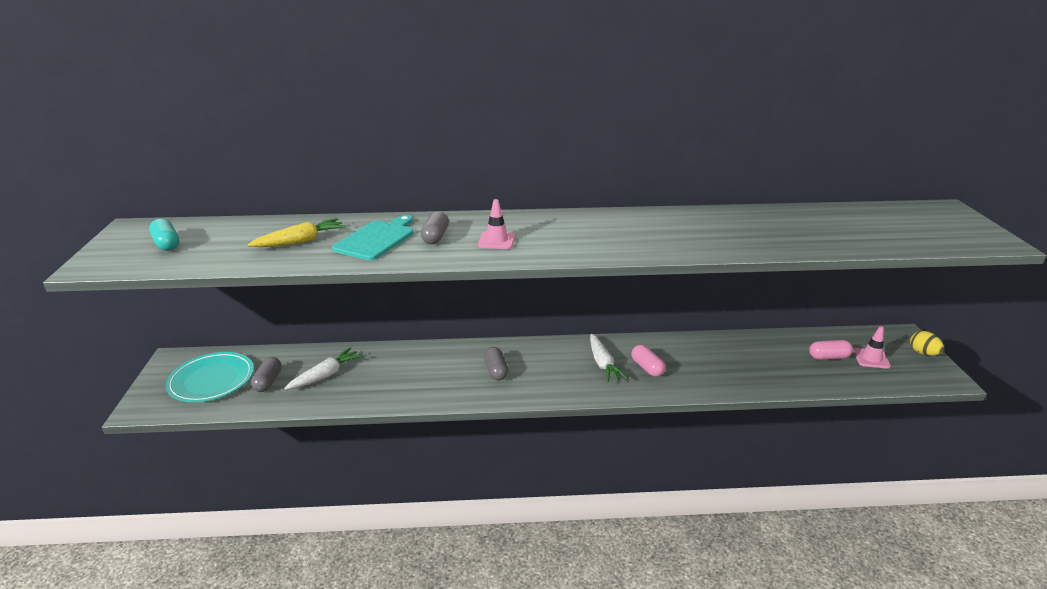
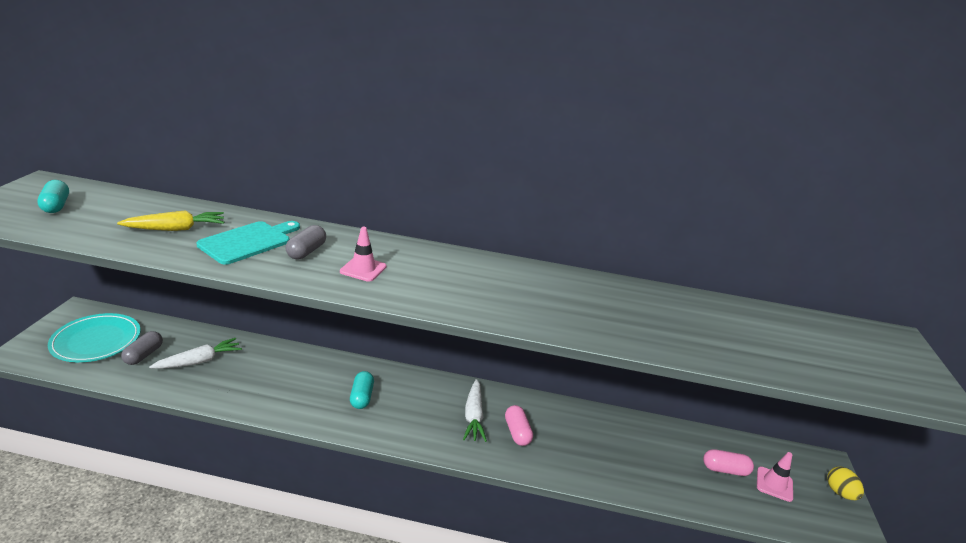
camera: 10 degrees right, 0 degrees up
grey capsule [484,347,508,380] -> turquoise capsule [350,371,374,409]

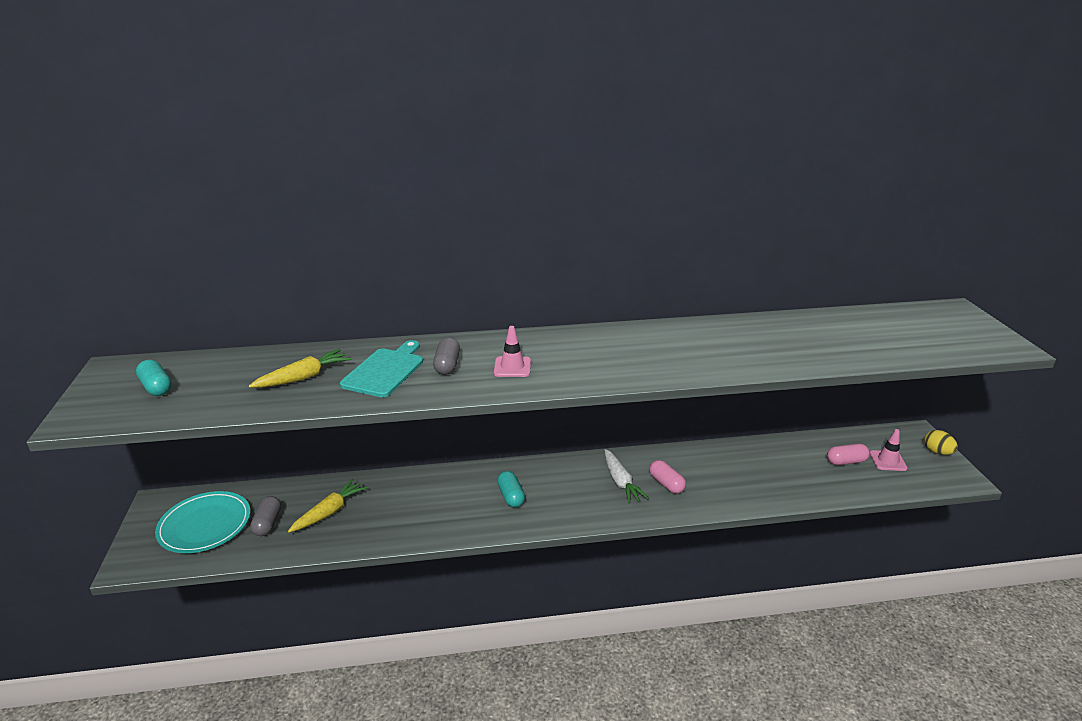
camera: 15 degrees left, 0 degrees up
white carrot [149,338,242,369] -> yellow carrot [288,479,368,532]

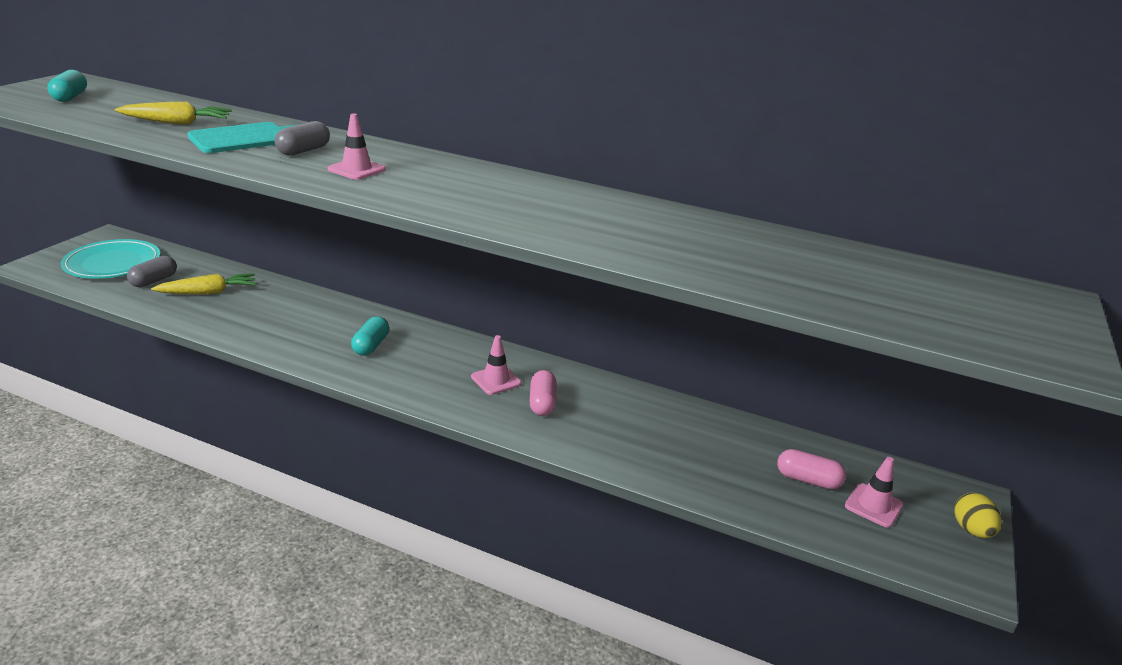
camera: 30 degrees right, 0 degrees up
white carrot [605,449,649,504] -> pink traffic cone [471,335,522,395]

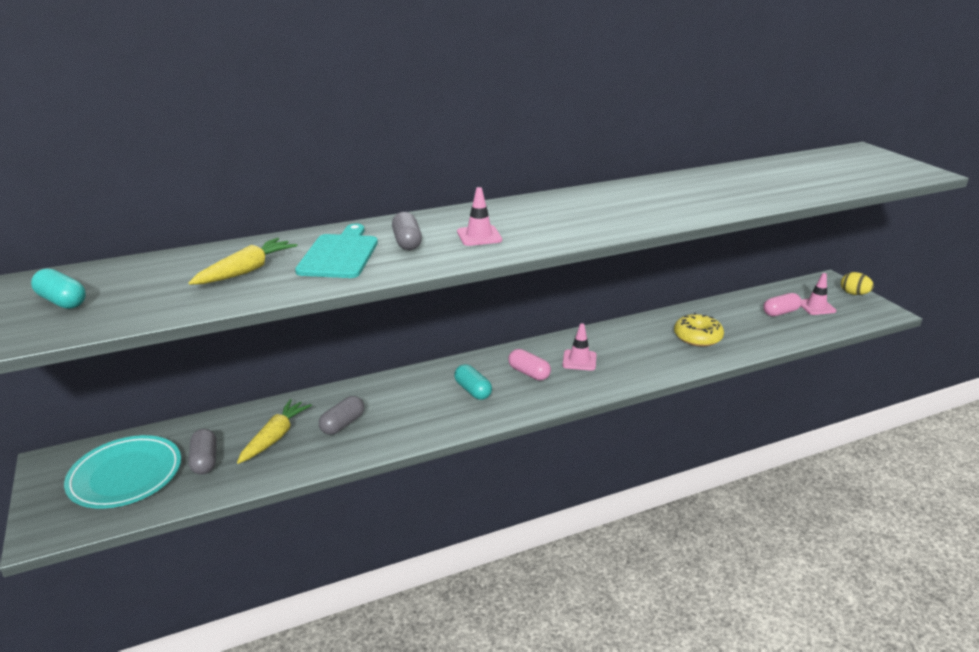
camera: 45 degrees left, 0 degrees up
pink capsule [529,370,557,416] -> pink capsule moved to [508,349,551,380]
none -> grey capsule [319,396,364,435]
none -> yellow donut [674,313,724,347]

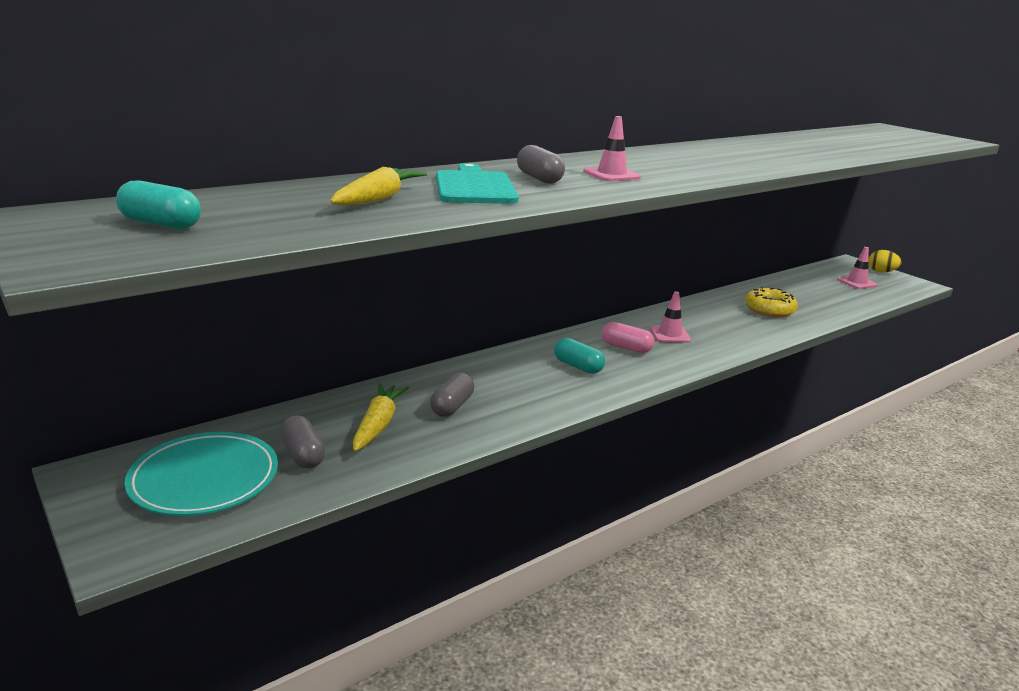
camera: 15 degrees left, 5 degrees down
pink capsule [763,293,802,316] -> none

